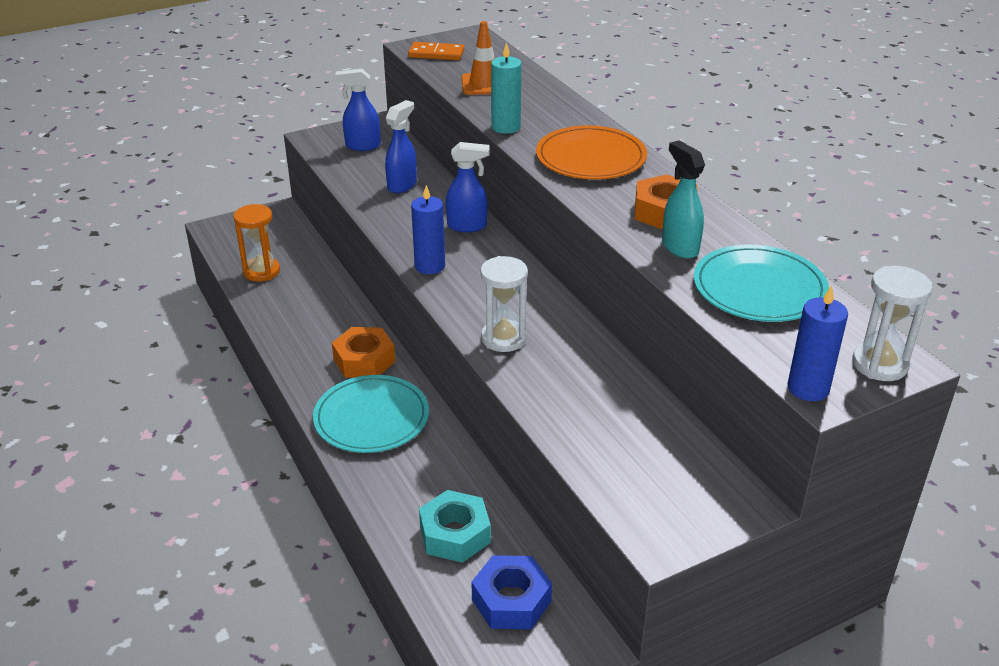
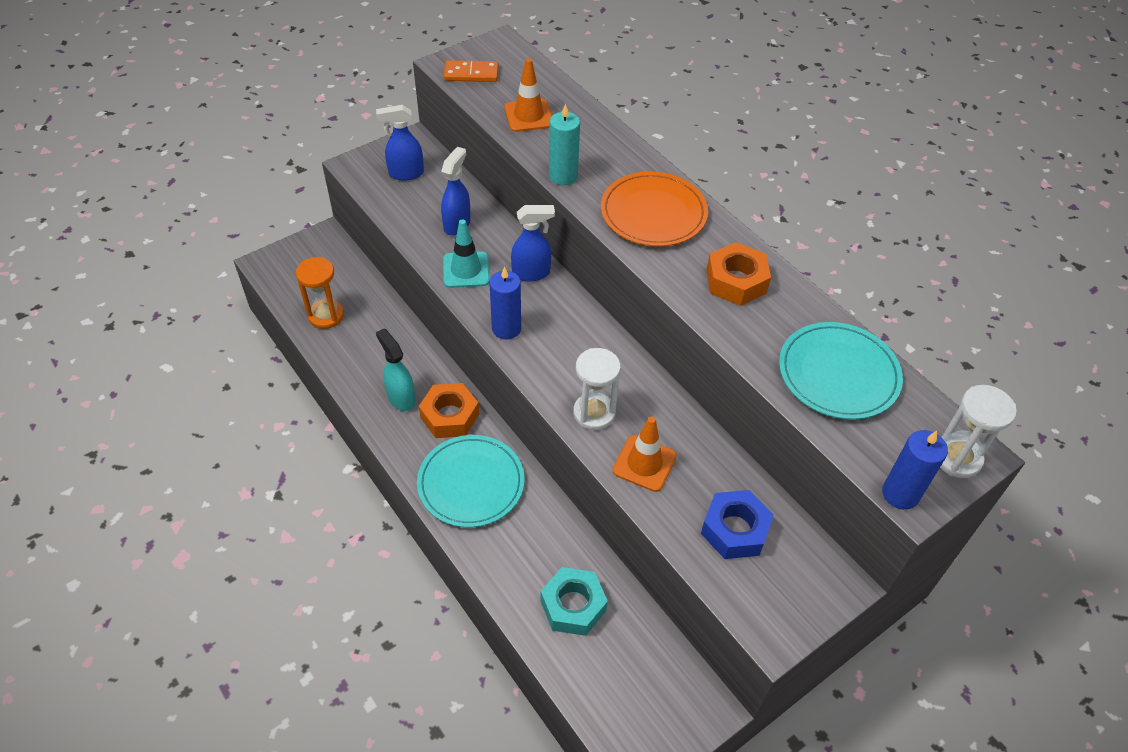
camera: 10 degrees left, 15 degrees up
blue nut [471,555,552,629] -> blue nut moved to [701,490,774,559]
turquoise spray bottle [662,141,705,259] -> turquoise spray bottle moved to [376,329,416,411]
none -> turquoise traffic cone [443,219,490,288]
none -> orange traffic cone [612,416,677,492]

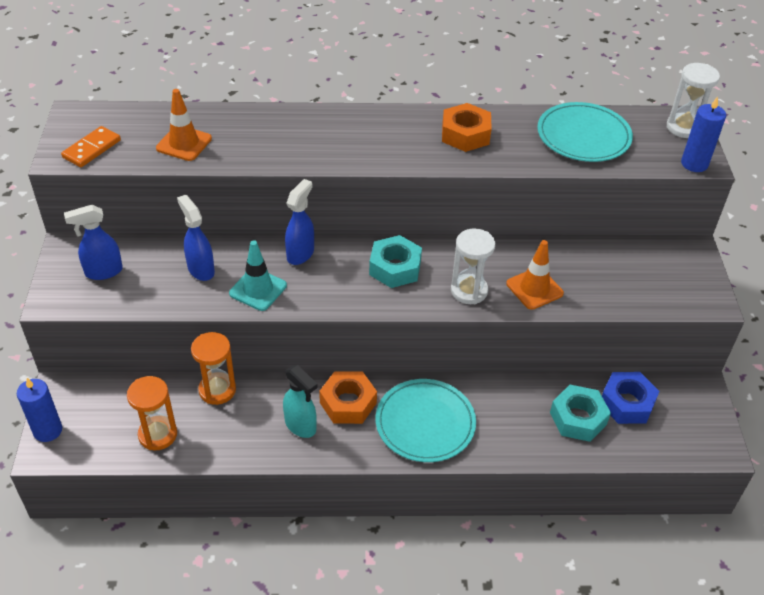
camera: 55 degrees left, 5 degrees down
blue spray bottle [376,105,424,181] -> blue spray bottle turned 45 degrees clockwise [64,205,123,280]
turquoise spray bottle [376,329,416,411] -> turquoise spray bottle turned 135 degrees counterclockwise [283,365,318,438]
blue candle [489,267,521,339] -> blue candle moved to [17,378,62,442]
turquoise candle [549,103,580,185] -> none
orange plate [601,171,708,247] -> none
blue nut [701,490,774,559] -> blue nut moved to [602,372,660,424]
none -> orange hourglass [191,332,236,405]
none -> turquoise nut [369,235,422,288]

